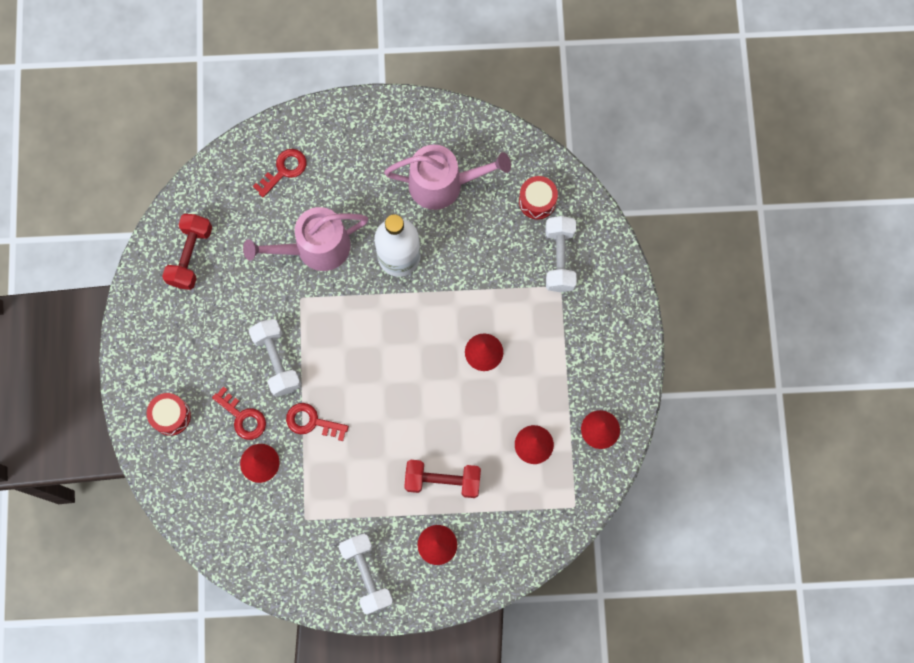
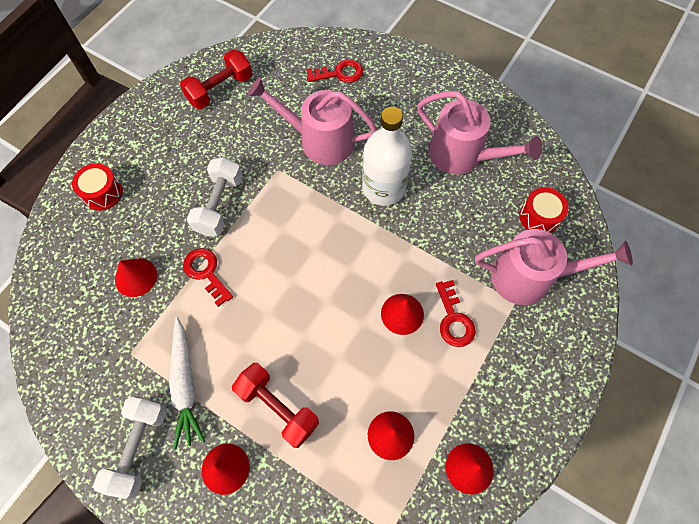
camera: 35 degrees right, 10 degrees down
red key [212,386,266,440] -> red key moved to [436,280,476,347]
white dumbbell [546,216,577,292] -> pink watering can [475,229,633,305]
none -> white carrot [169,317,205,450]

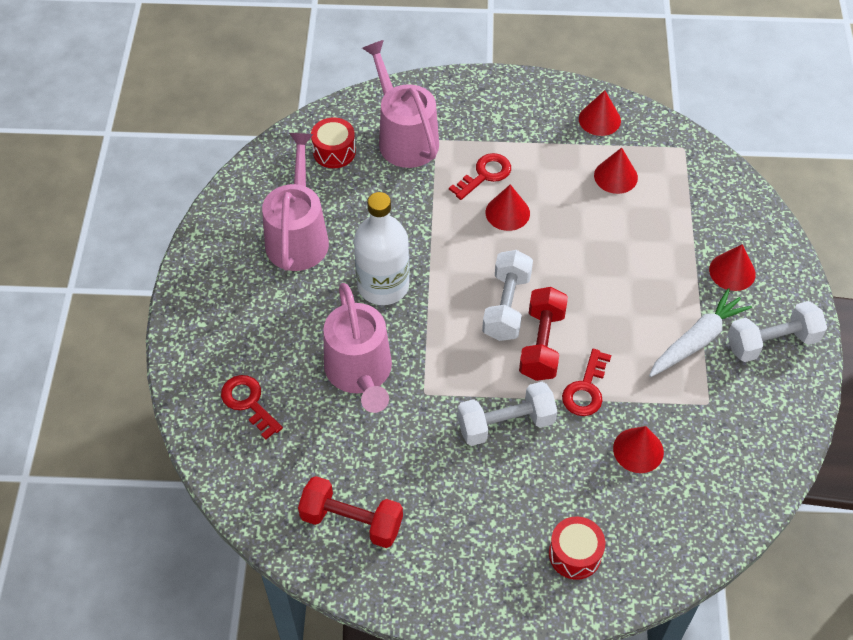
camera: 120 degrees left, 10 degrees down
red dumbbell [232,363,319,448] -> red dumbbell moved to [519,287,568,381]
none -> white dumbbell [482,250,533,341]

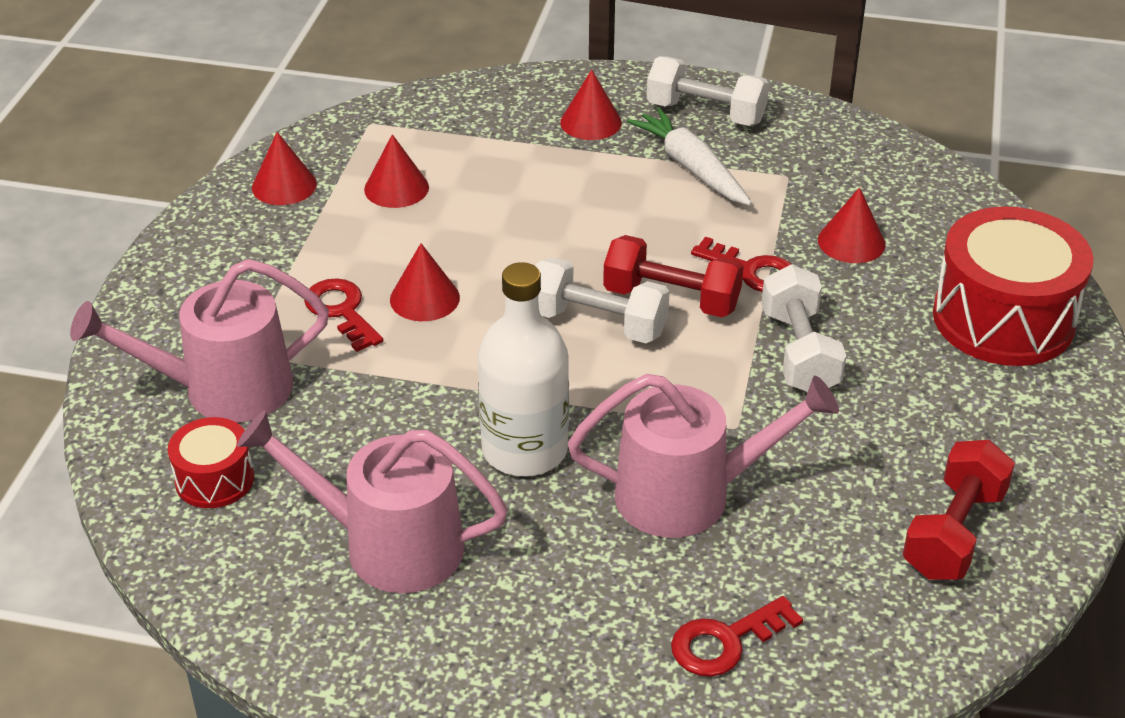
camera: 80 degrees left, 15 degrees down
red drum [549,516,605,580] -> red drum [933,206,1094,366], size x1.98
white dumbbell [727,301,827,362] -> white dumbbell turned 60 degrees counterclockwise [647,56,769,126]

